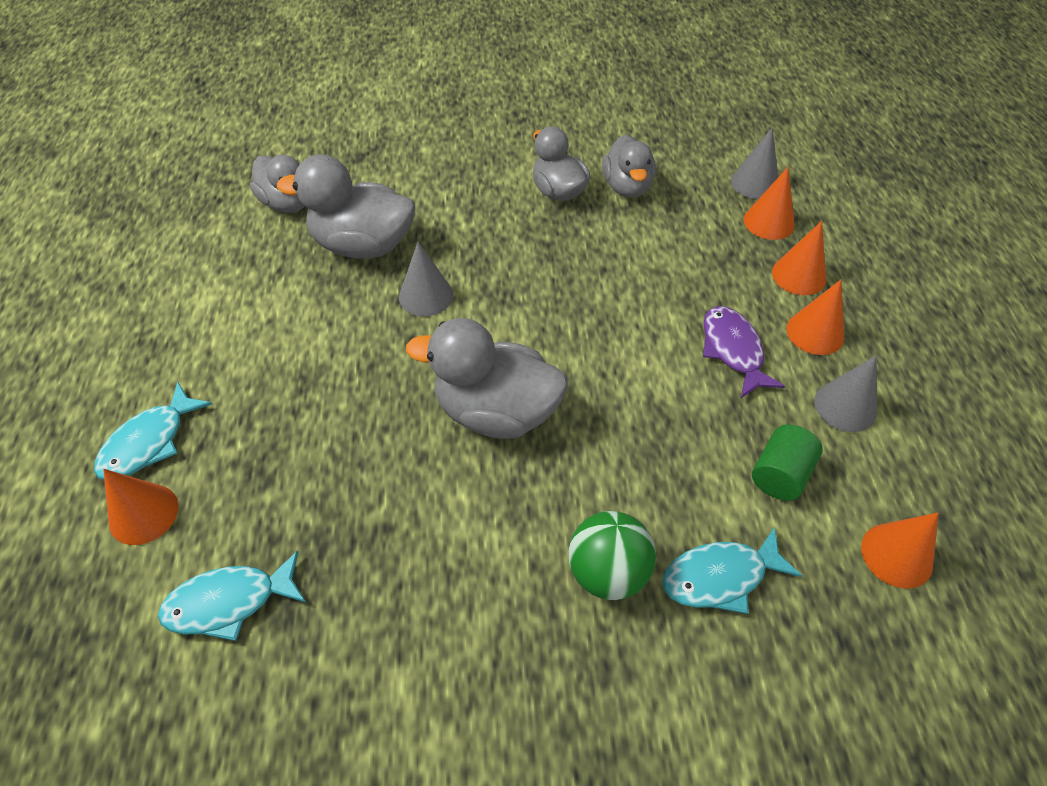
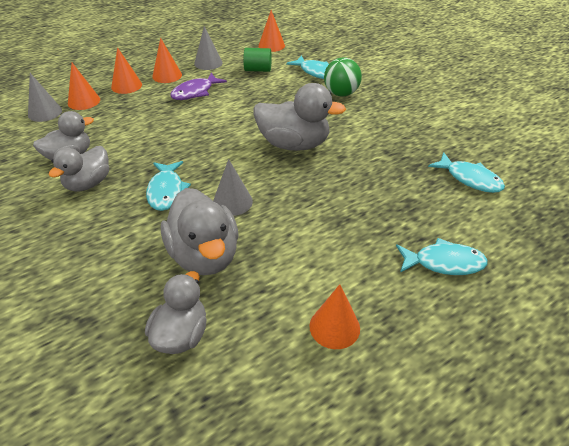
camera: 120 degrees left, 10 degrees down
orange cone [103,469,179,545] -> orange cone moved to [309,284,360,349]
grey duck [406,318,568,439] -> grey duck turned 60 degrees counterclockwise [254,83,346,151]
none -> turquoise fish [146,161,191,211]

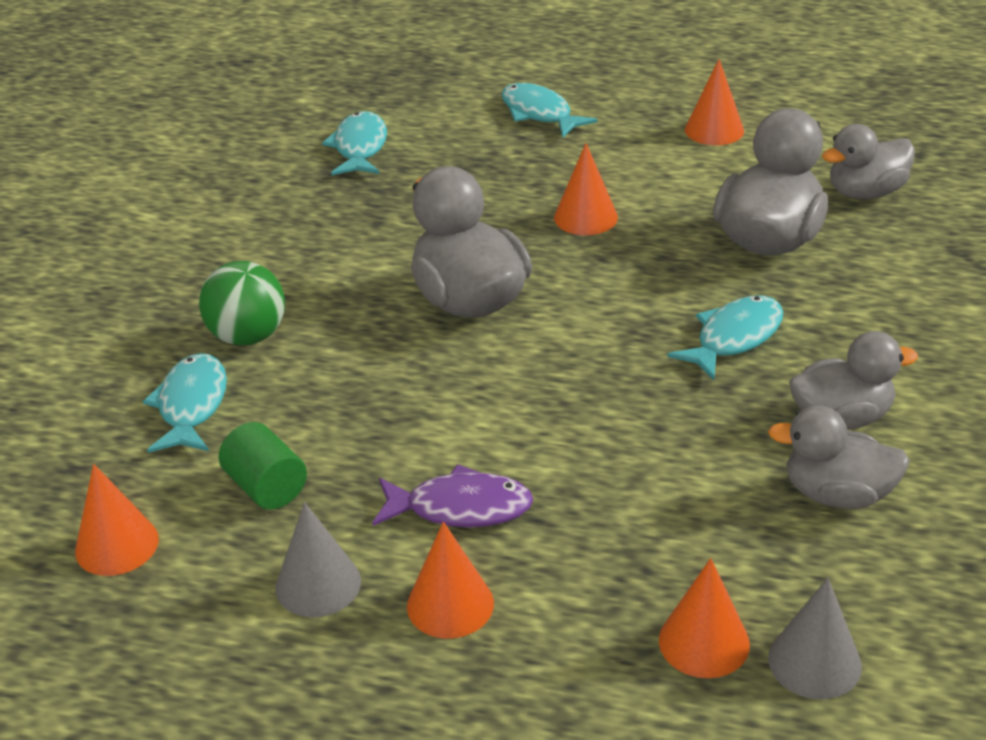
camera: 130 degrees left, 5 degrees down
orange cone [111,47,142,94] -> orange cone moved to [554,143,618,235]
grey cone [213,159,253,216] -> none

